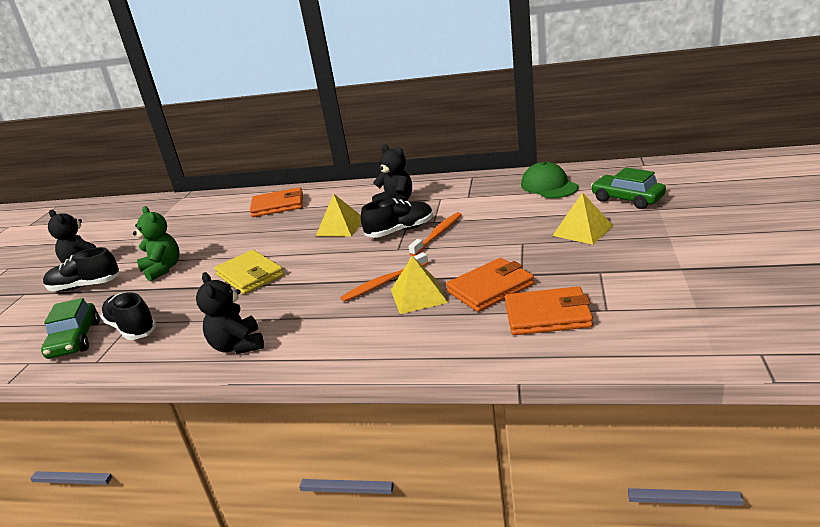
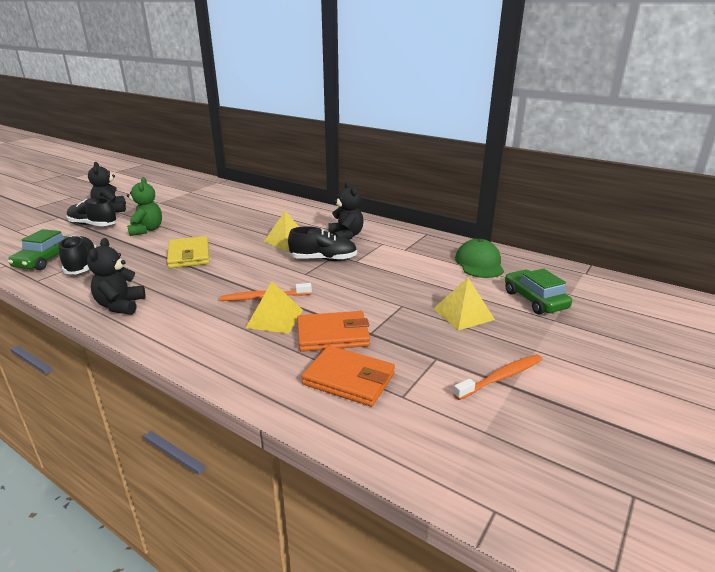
camera: 20 degrees right, 0 degrees up
orange wallet [250,187,303,217] -> none
orange toothbrush [409,212,462,256] -> orange toothbrush moved to [453,354,542,400]

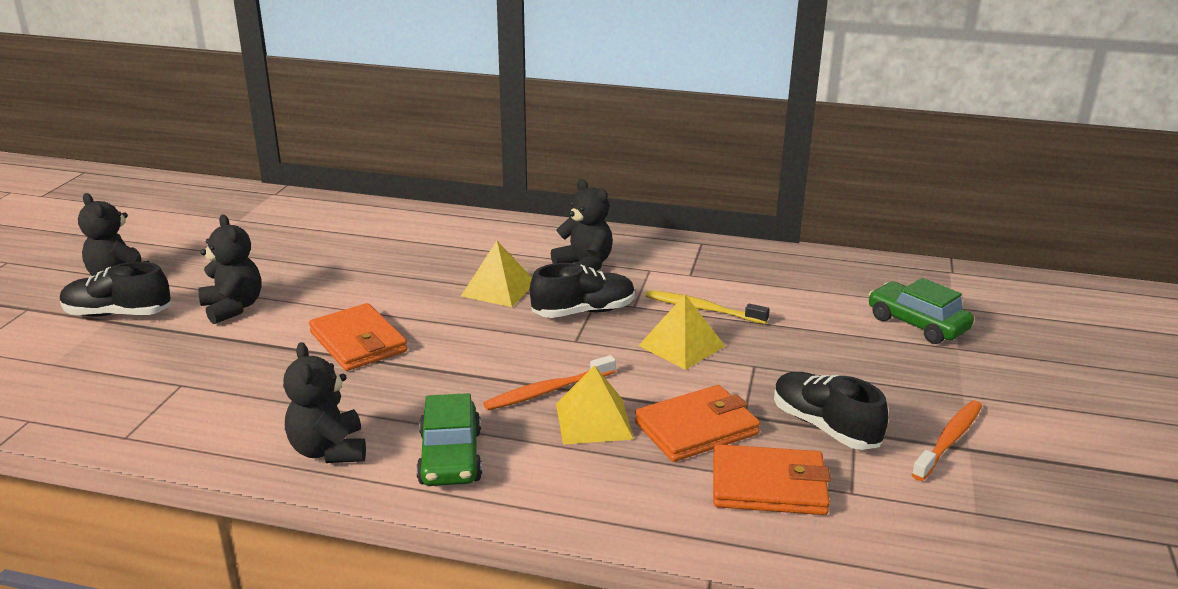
camera: 20 degrees left, 0 degrees up
green car [8,229,68,270] -> green car moved to [416,393,482,486]
black shoe [59,235,96,274] -> black shoe moved to [774,372,888,450]
green teddy bear [127,177,162,236] -> black teddy bear [198,215,262,324]
yellow wallet [167,236,209,268] -> orange wallet [309,303,407,371]
yellow pyramid [433,277,495,330] -> yellow pyramid moved to [638,295,725,370]
green cap [455,239,504,278] -> none
none -> yellow toothbrush [646,290,770,324]

